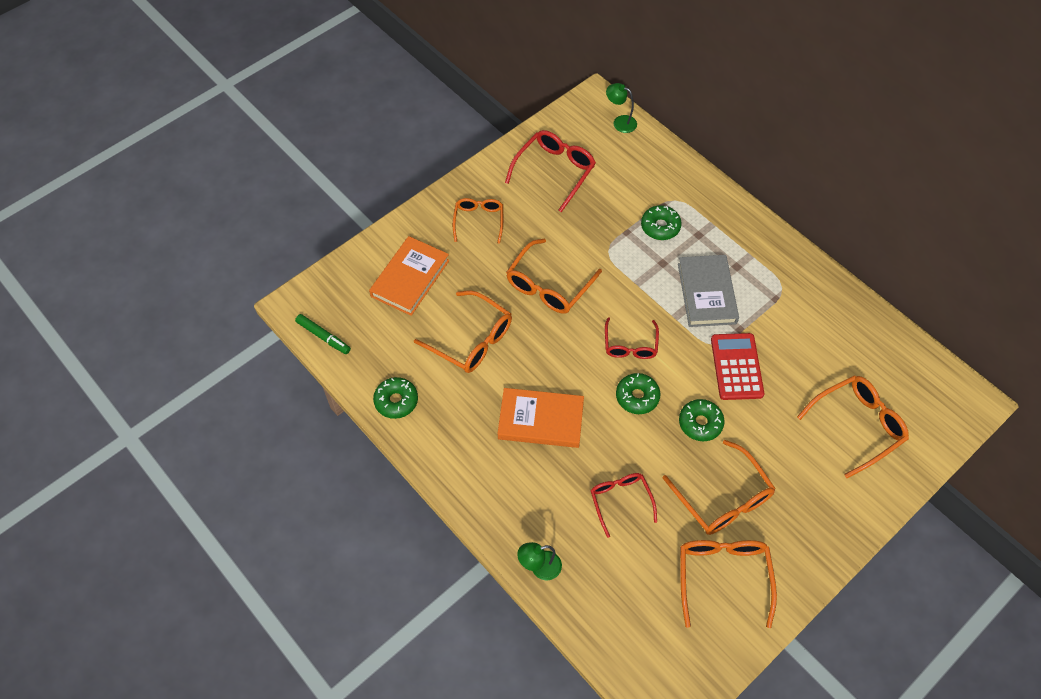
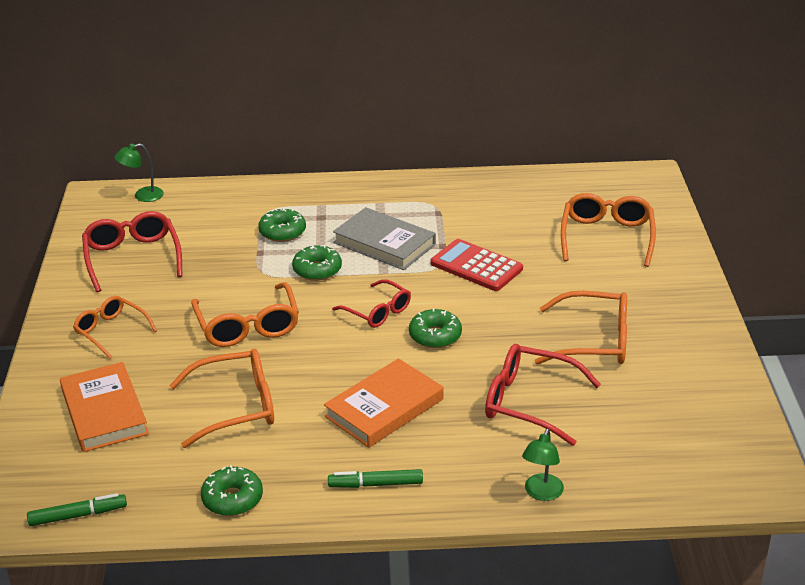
camera: 50 degrees left, 25 degrees down
red glasses [591,473,657,538] -> red glasses [485,344,601,446], size x1.53
green donut [679,399,724,441] -> green donut moved to [292,245,342,281]
orange glasses [680,540,777,628] -> none
none -> green marker [328,469,423,488]

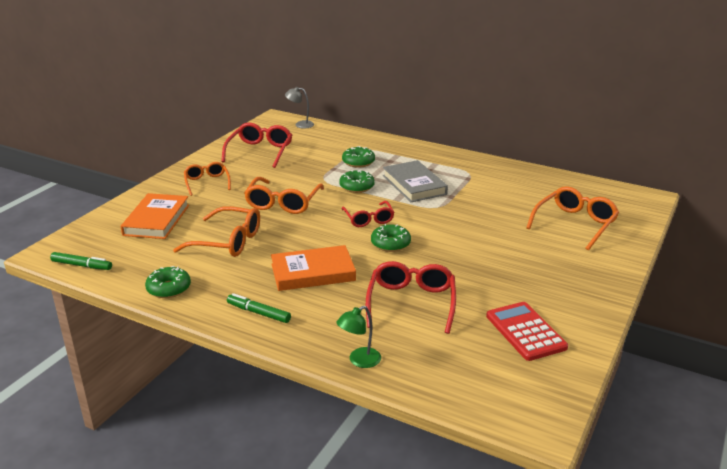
camera: 30 degrees right, 5 degrees down
green lamp [114,143,164,202] -> grey lamp [285,87,314,129]
red calculator [431,239,523,291] -> red calculator moved to [486,302,568,361]
red glasses [485,344,601,446] -> red glasses turned 45 degrees clockwise [366,261,456,334]
orange glasses [535,291,627,365] -> none

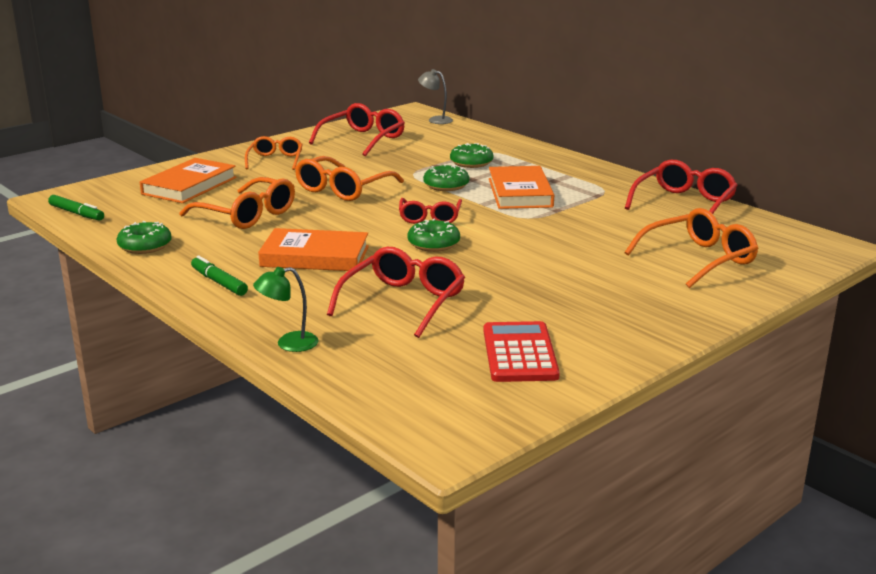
camera: 20 degrees right, 5 degrees down
grey book [383,160,448,202] -> orange book [489,166,554,209]
none -> red glasses [625,160,738,214]

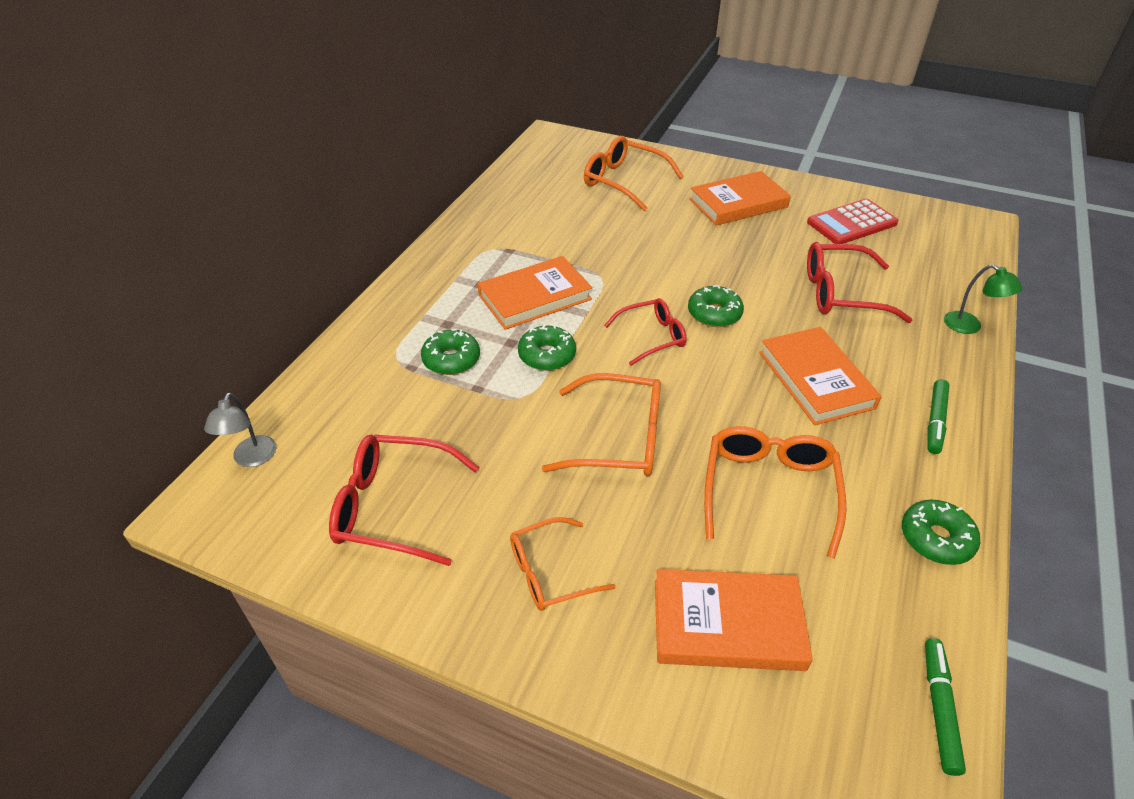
camera: 115 degrees left, 20 degrees up
red glasses [625,160,738,214] -> none
none -> orange book [689,171,791,226]

